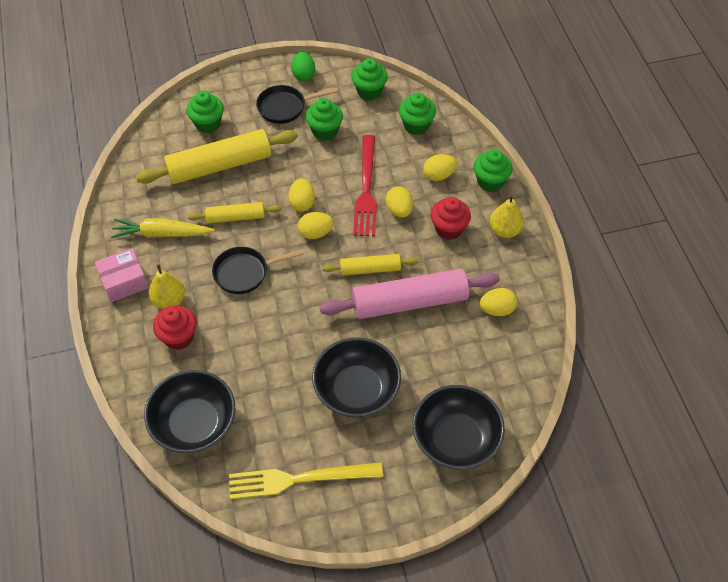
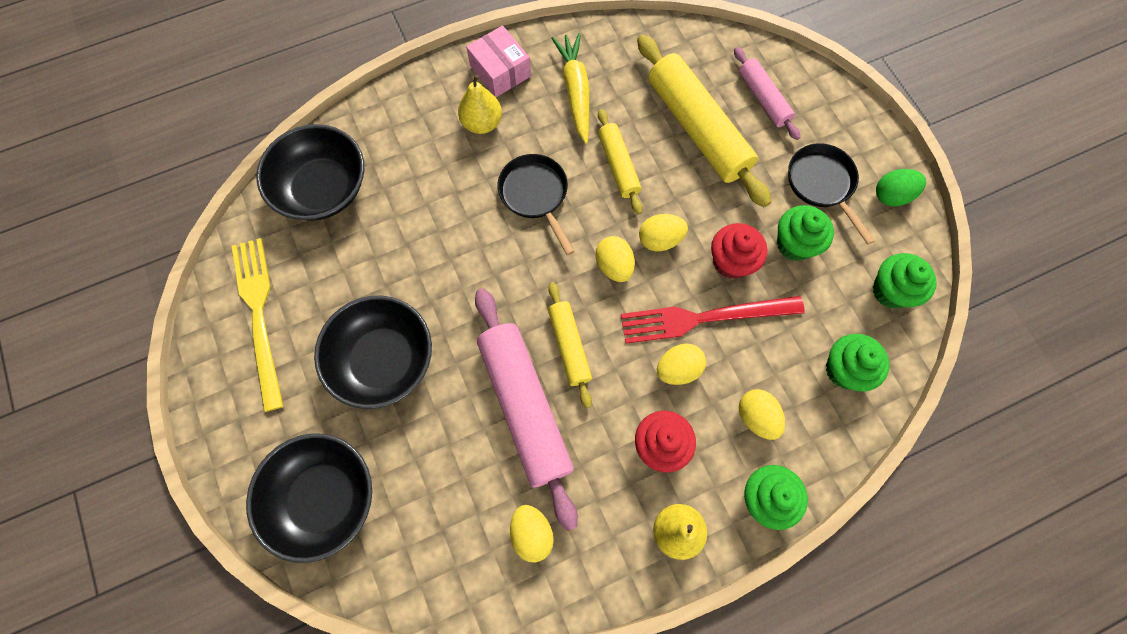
camera: 80 degrees right, 15 degrees up
red cupcake [153,305,197,350] -> red cupcake moved to [711,223,768,279]
green cupcake [186,91,224,133] -> pink rolling pin [734,47,801,140]

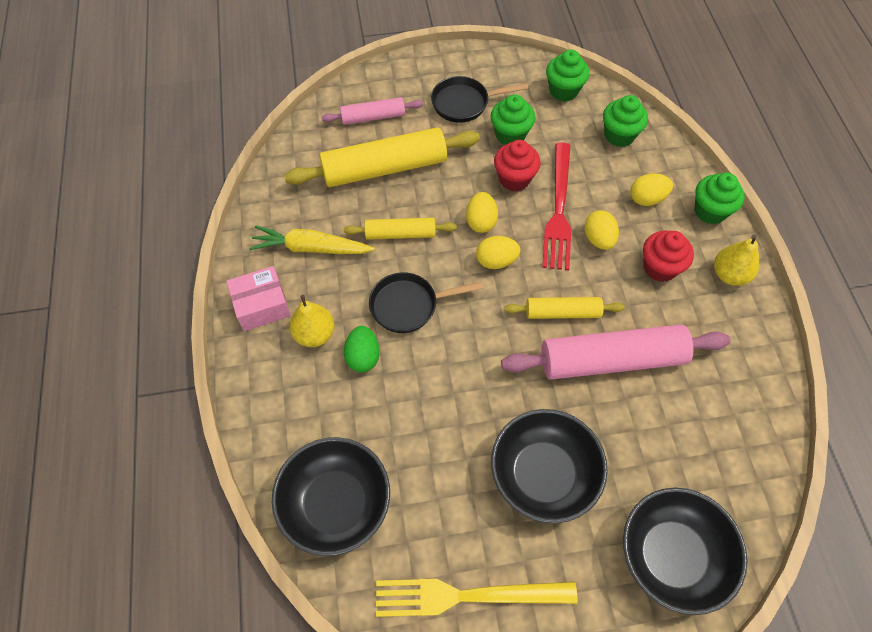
camera: 75 degrees left, 10 degrees down
yellow egg [510,505,554,563] -> none
green egg [876,169,926,207] -> green egg moved to [344,326,380,372]

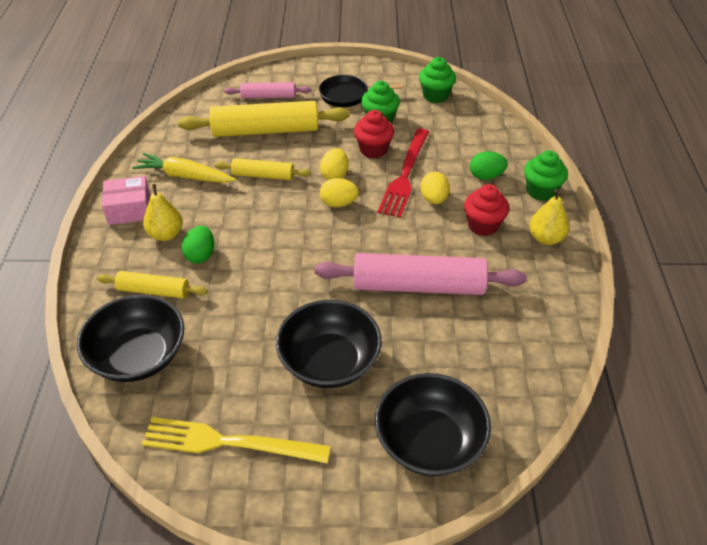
camera: 10 degrees right, 15 degrees down
black pan [369,272,483,333] -> none
yellow rolling pin [504,297,625,319] -> yellow rolling pin moved to [97,271,208,299]
green cupcake [603,95,648,147] -> none
yellow egg [630,173,673,206] -> green egg [470,151,508,180]

